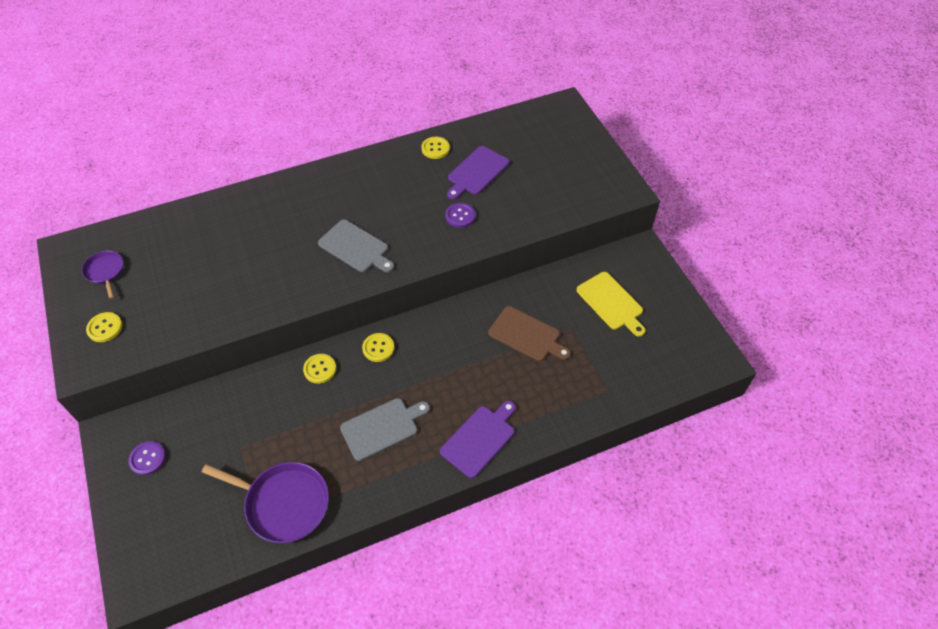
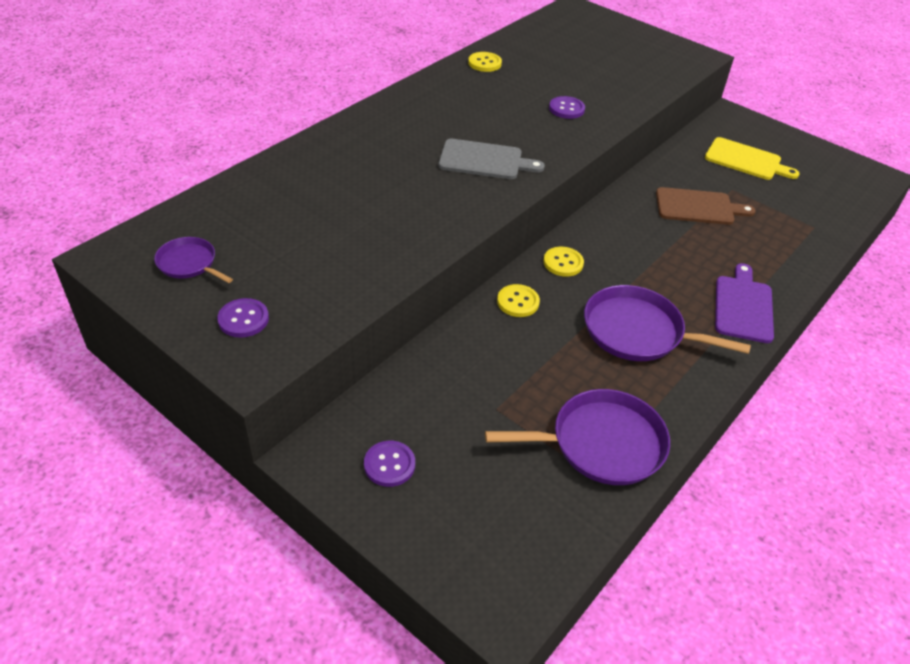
camera: 30 degrees left, 10 degrees down
yellow button [86,312,122,342] -> purple button [217,298,269,338]
grey cutting board [340,398,430,461] -> purple pan [584,285,751,361]
purple cutting board [447,146,509,200] -> none

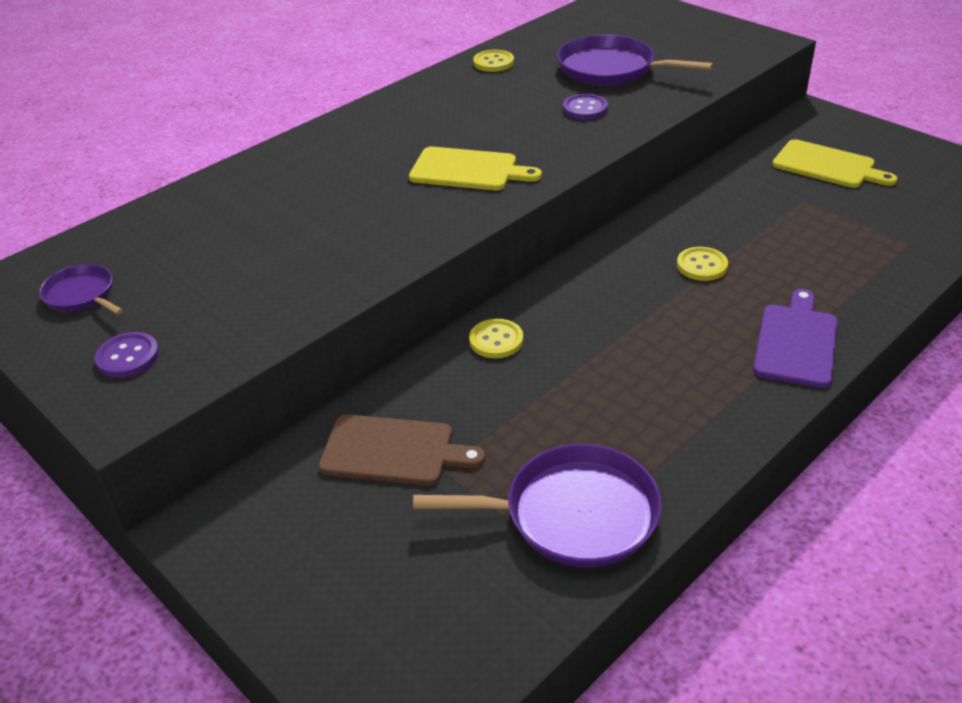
camera: 10 degrees right, 5 degrees down
purple button [364,441,415,487] -> none
grey cutting board [438,139,545,179] -> yellow cutting board [409,147,542,190]
yellow button [543,247,584,277] -> yellow button moved to [677,247,728,281]
purple pan [584,285,751,361] -> purple pan moved to [557,34,713,85]
brown cutting board [656,187,756,225] -> brown cutting board moved to [319,414,485,486]

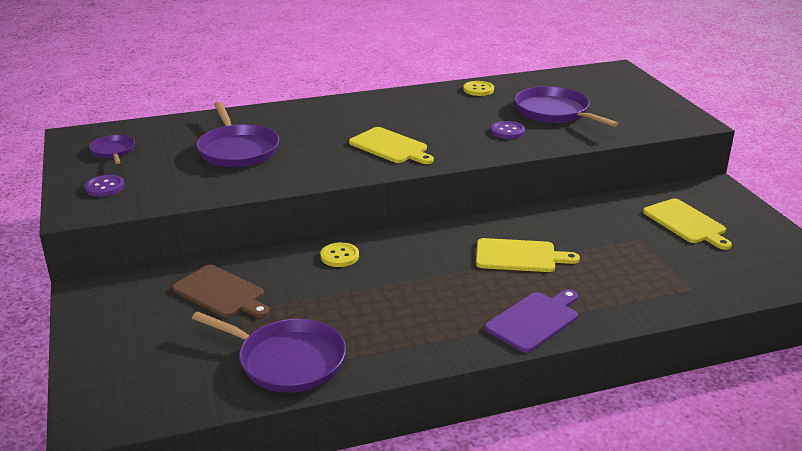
camera: 25 degrees right, 10 degrees down
yellow button [677,247,728,281] -> yellow cutting board [476,238,580,272]
none -> purple pan [196,102,279,167]

